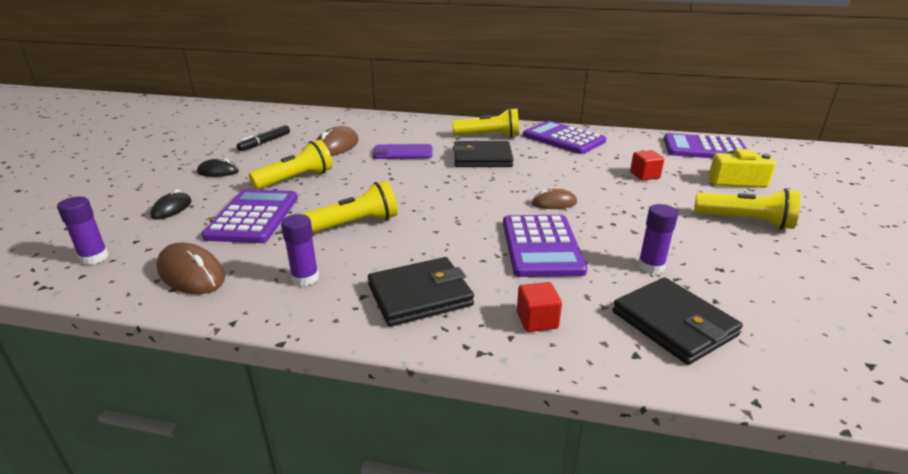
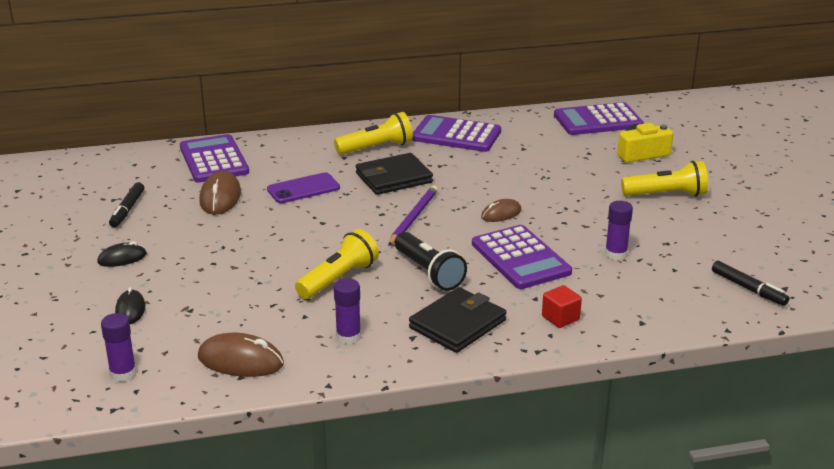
camera: 25 degrees left, 0 degrees up
purple calculator [202,189,298,243] -> purple calculator moved to [180,134,249,183]
yellow flashlight [249,140,332,189] -> none
black wallet [613,277,743,365] -> none
red cube [630,150,664,180] -> none
none -> purple pencil [388,185,438,246]
none -> black flashlight [395,232,467,291]
none -> black marker [712,261,789,306]

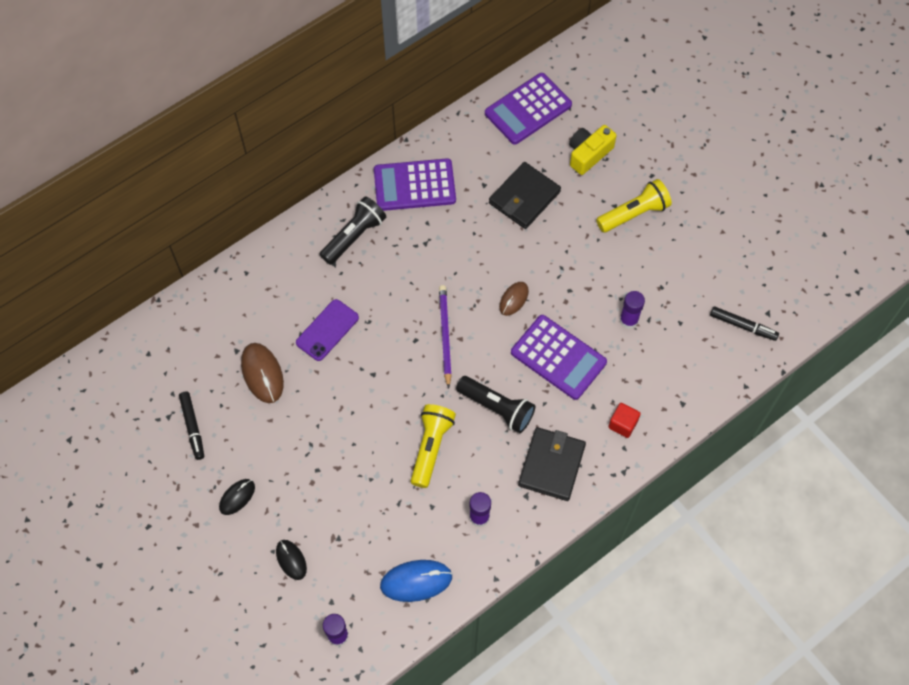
camera: 25 degrees left, 35 degrees up
purple calculator [180,134,249,183] -> none
brown mouse [198,333,284,377] -> blue mouse [380,560,453,602]
yellow flashlight [334,112,413,155] -> black flashlight [320,196,386,265]
black wallet [356,153,433,195] -> black wallet moved to [489,162,561,229]

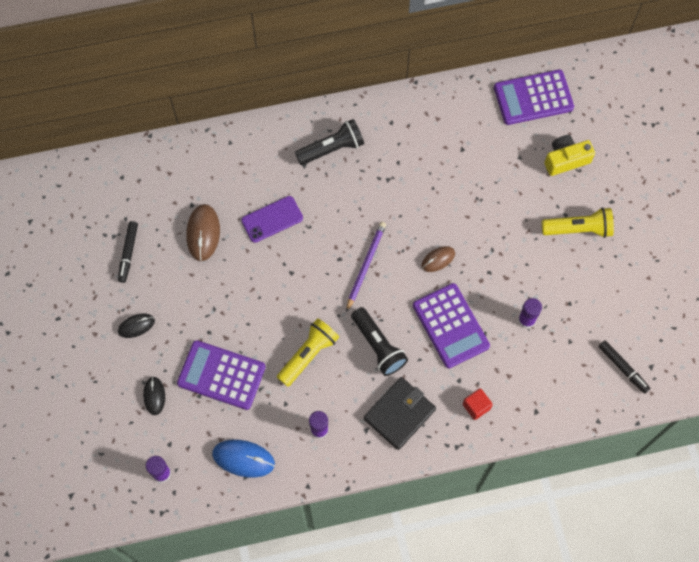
camera: 25 degrees right, 5 degrees up
purple calculator [374,158,456,211] -> purple calculator moved to [177,340,266,410]
black wallet [489,162,561,229] -> none

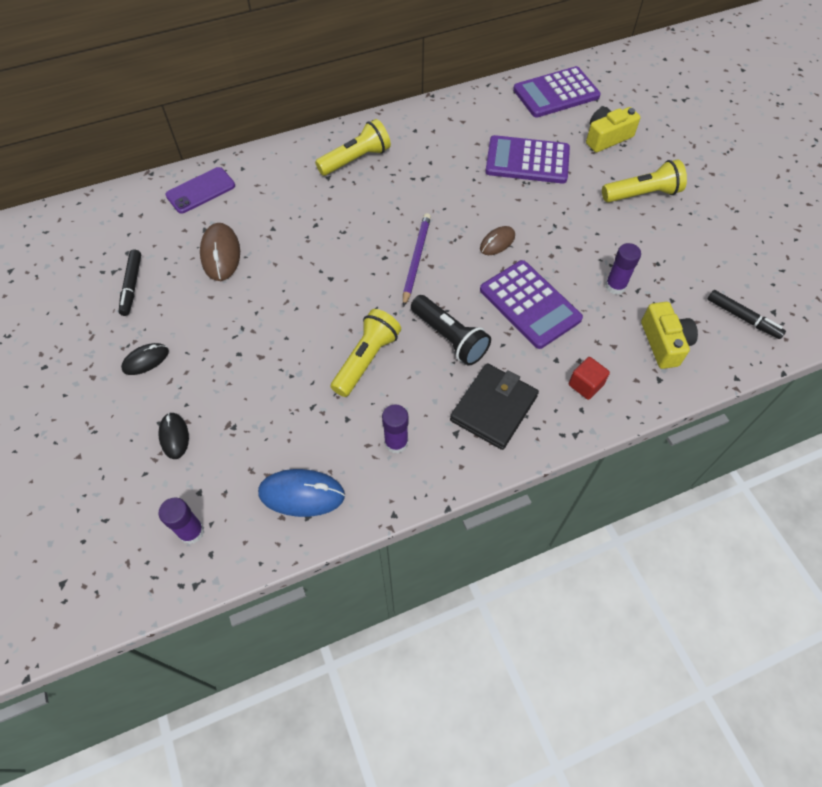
camera: 10 degrees left, 10 degrees down
purple calculator [177,340,266,410] -> purple calculator moved to [485,135,570,184]
purple phone [241,196,303,243] -> purple phone moved to [165,167,235,214]
black flashlight [295,119,364,165] -> yellow flashlight [315,119,391,176]
none -> yellow camera [641,302,698,369]

